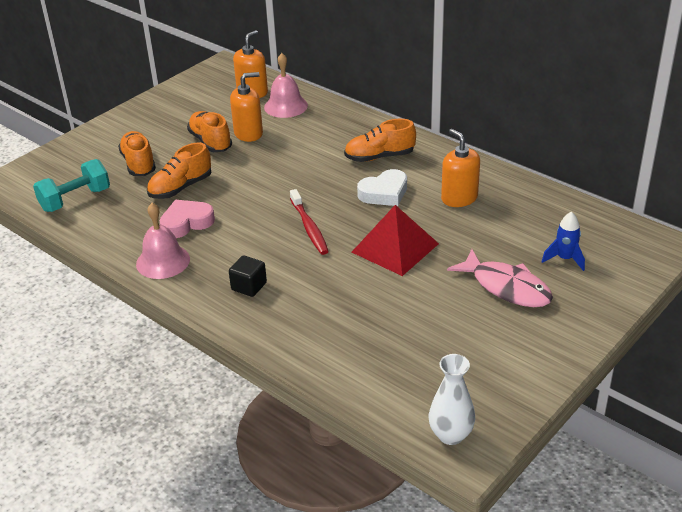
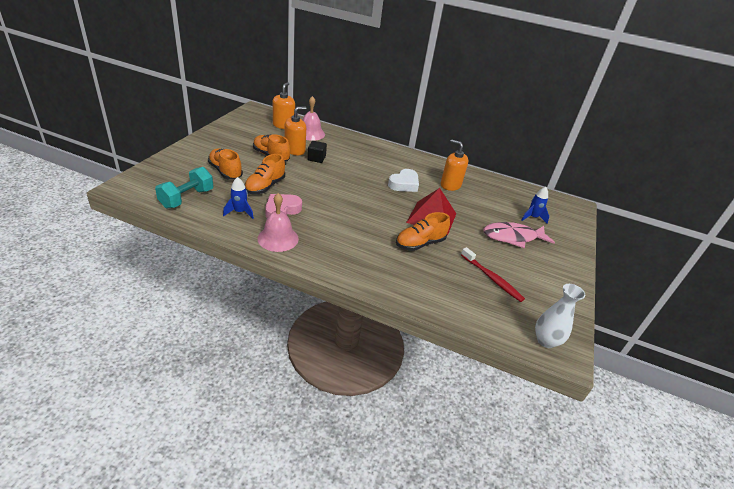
camera: 25 degrees left, 0 degrees up
black cube [229,255,267,297] -> black cube moved to [308,141,327,163]
red toothbrush [290,189,329,255] -> red toothbrush moved to [461,247,525,302]
orange shoe [344,119,416,162] -> orange shoe moved to [396,212,450,251]
pink fish [447,249,553,307] -> pink fish turned 150 degrees clockwise [483,222,555,248]
none -> blue rocket [223,177,254,219]

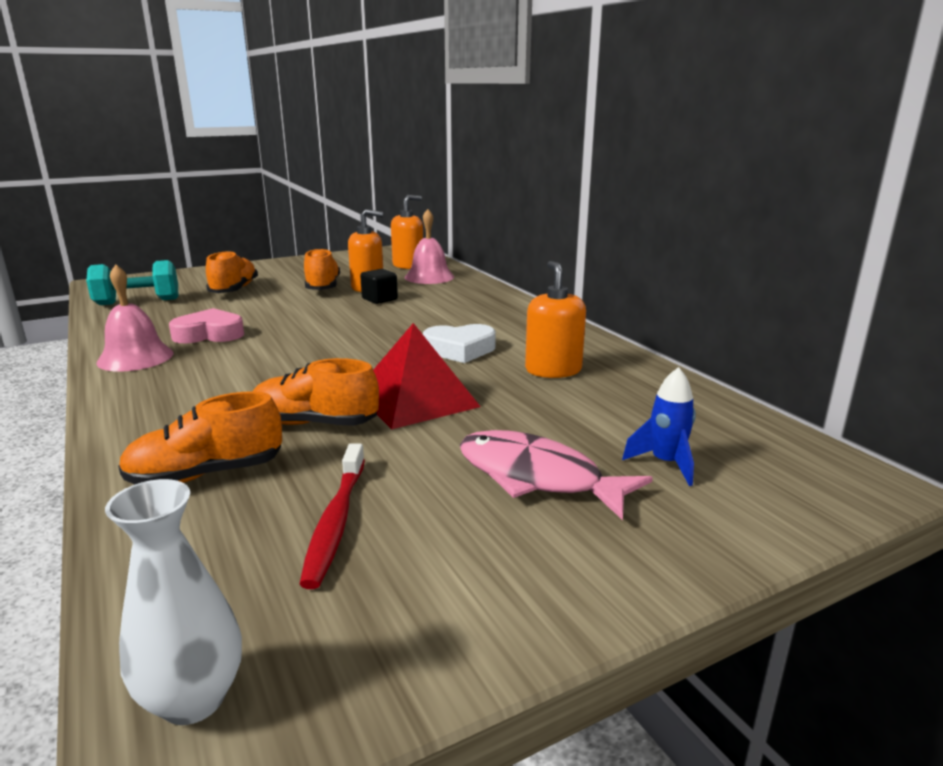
camera: 45 degrees right, 15 degrees down
blue rocket [223,177,254,219] -> none
orange shoe [244,154,285,194] -> orange shoe moved to [118,391,282,484]

